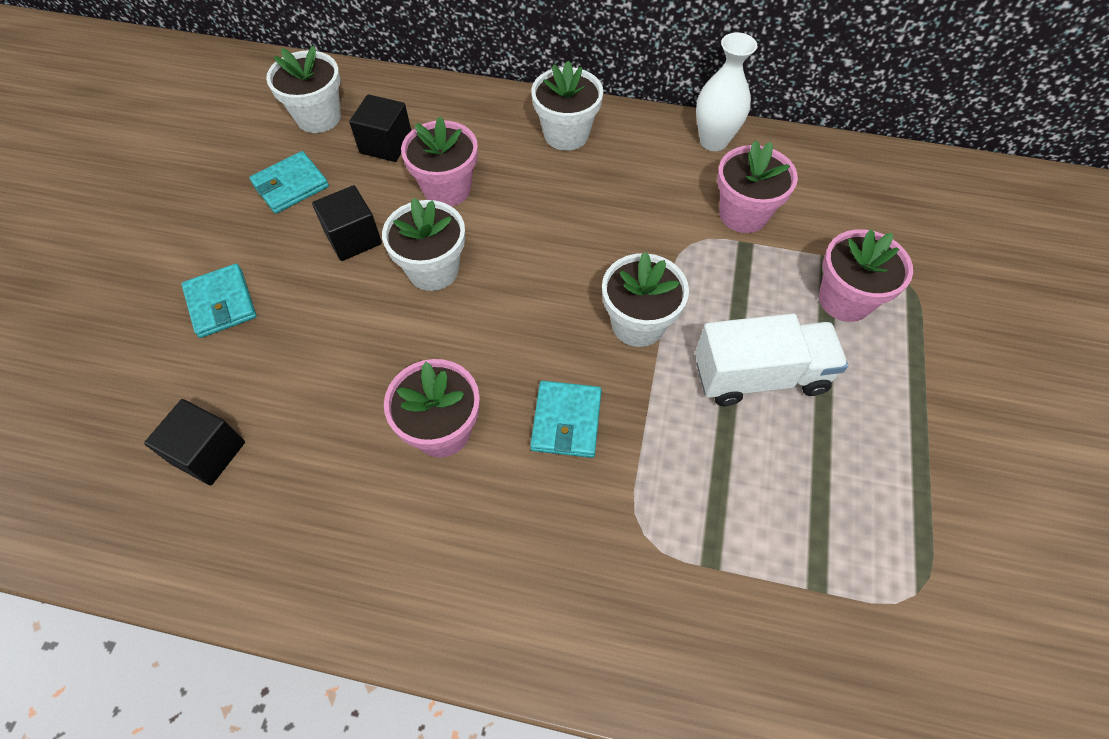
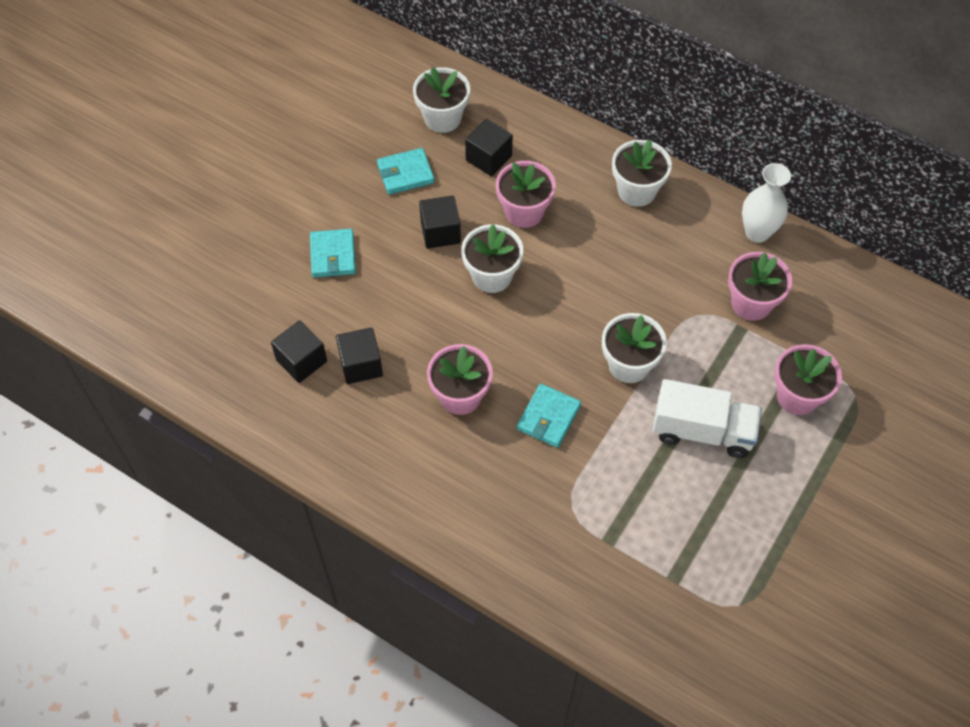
camera: 20 degrees right, 0 degrees up
none -> black cube [336,327,383,384]

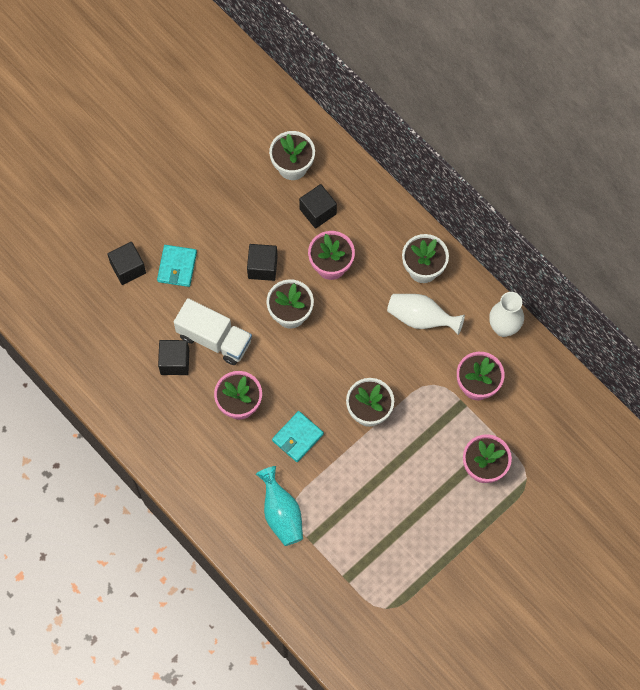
camera: 15 degrees right, 10 degrees up
black cube [271,320,327,383] -> black cube moved to [107,242,146,285]
turquoise wallet [377,148,435,195] -> none
white truck [652,379,762,458] -> white truck moved to [174,298,252,365]
none -> turquoise vase [256,466,303,546]
none -> white vase [387,294,465,335]

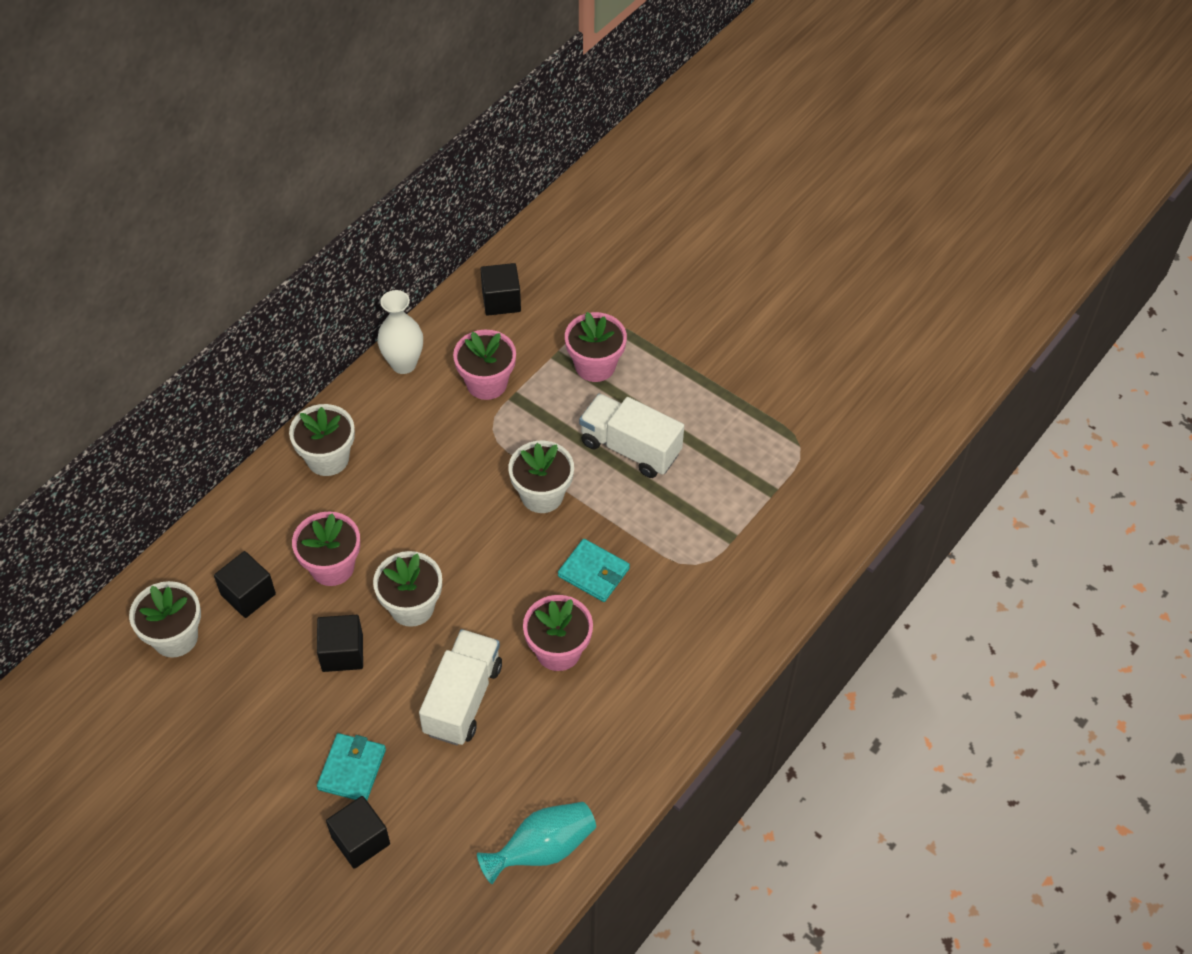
camera: 100 degrees left, 15 degrees down
turquoise wallet [157,245,197,287] -> turquoise wallet turned 75 degrees counterclockwise [317,733,386,800]
black cube [158,340,189,375] -> black cube moved to [481,263,521,316]
turquoise vase [256,466,303,546] -> turquoise vase moved to [477,802,596,884]
white vase [387,294,465,335] -> none
none -> white truck [579,393,684,478]

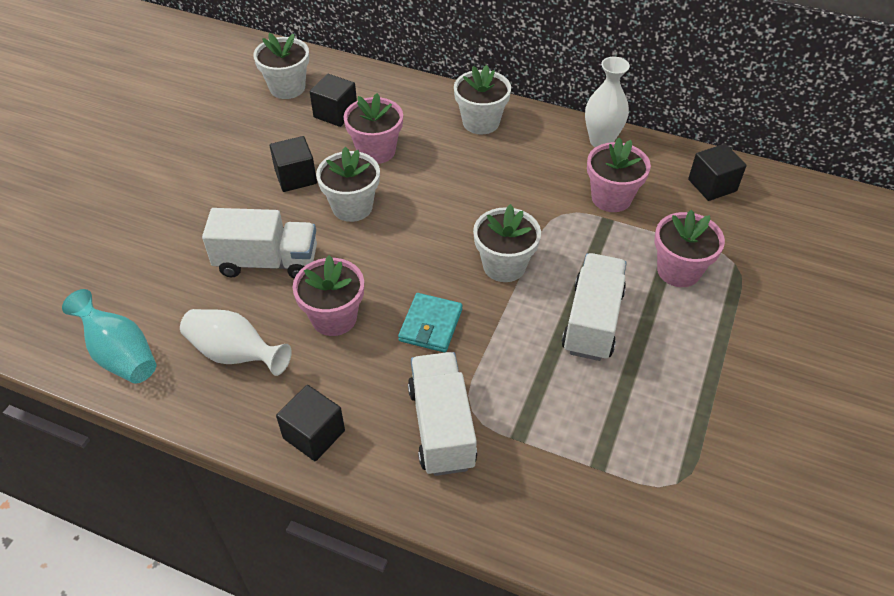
camera: 75 degrees right, 5 degrees down
turquoise wallet [317,733,386,800] -> none
black cube [326,796,390,869] -> black cube moved to [276,385,345,461]
none -> white vase [180,309,292,376]
none -> white truck [408,352,477,476]

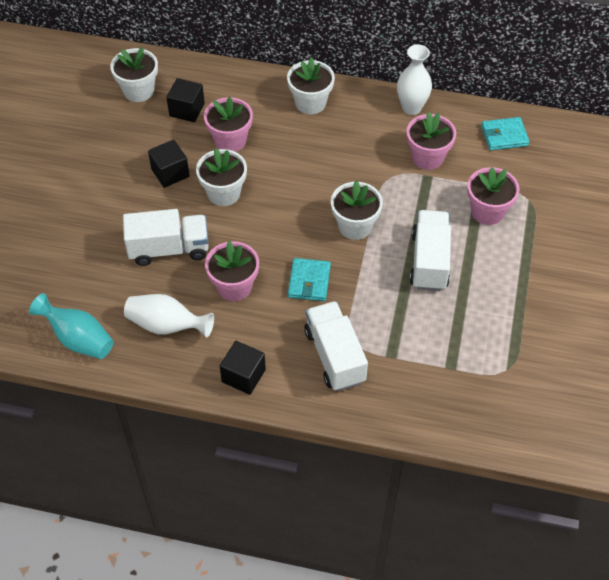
camera: 10 degrees left, 5 degrees up
black cube [688,144,747,201] -> turquoise wallet [481,117,530,151]

